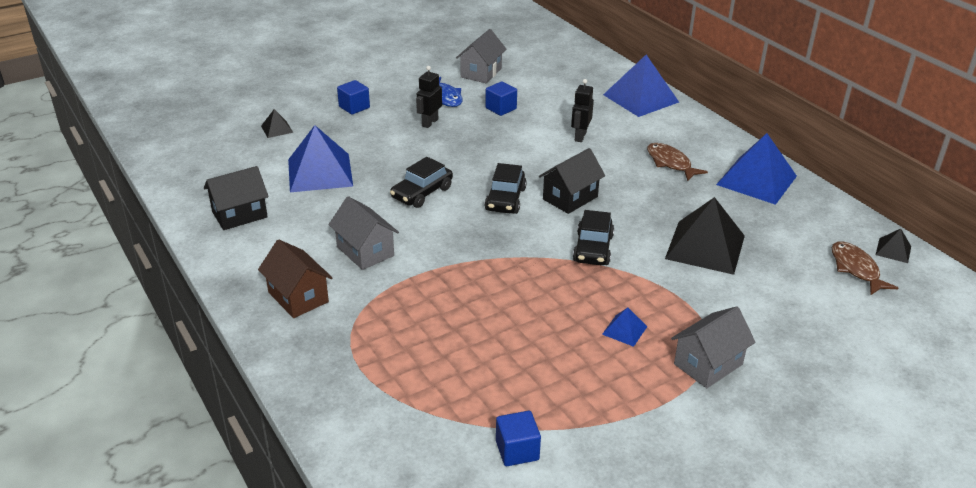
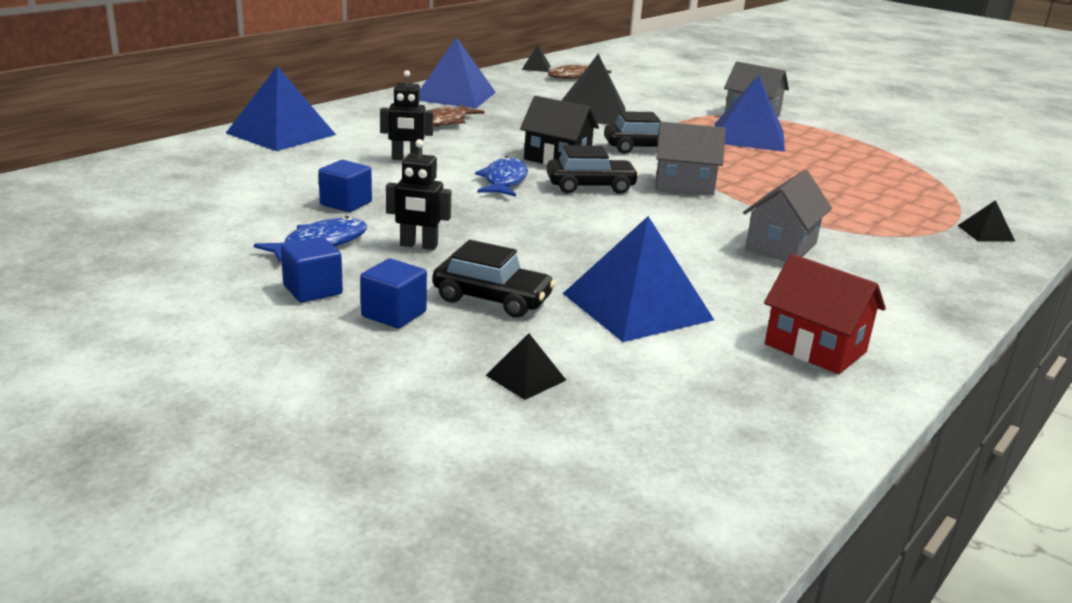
camera: 110 degrees left, 10 degrees down
black house [204,166,269,230] -> red house [764,254,886,374]
brown house [258,240,332,318] -> none
black car [390,157,453,208] -> black car moved to [432,240,556,318]
grey house [456,29,506,83] -> grey house moved to [656,122,726,195]
blue cube [496,411,541,466] -> blue cube moved to [281,237,343,302]
blue pyramid [602,307,647,347] -> blue pyramid [715,75,785,152], size x2.20
none -> blue fish [475,156,528,197]
none -> black pyramid [957,200,1015,242]

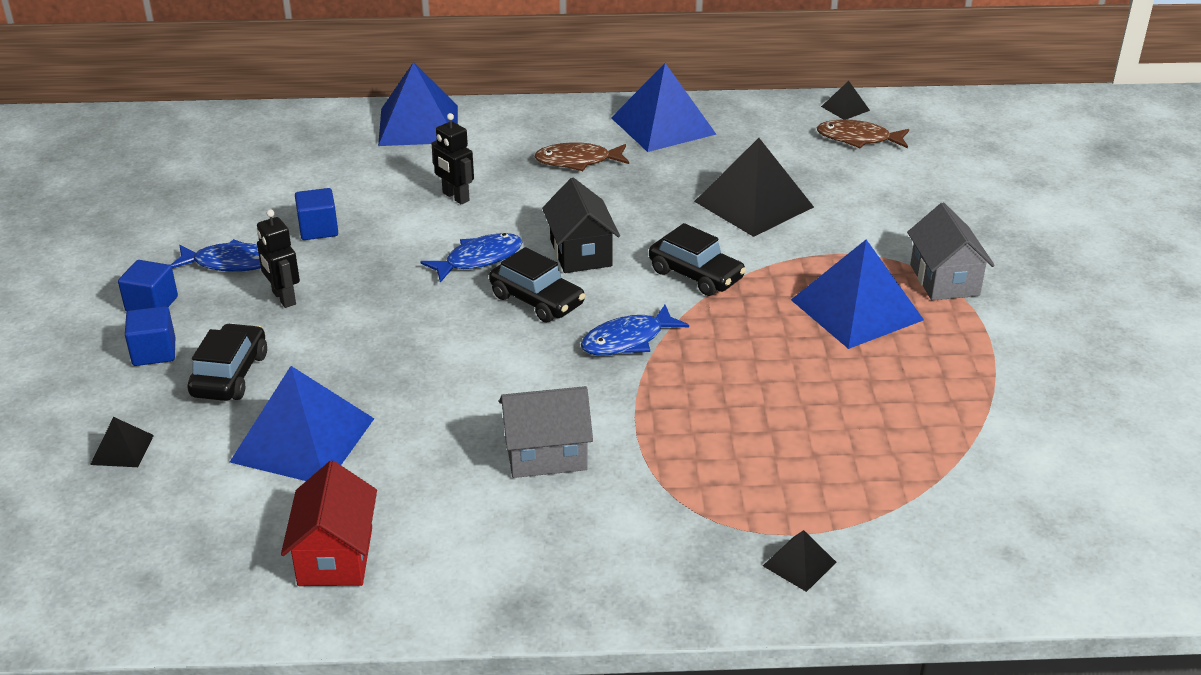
camera: 50 degrees right, 10 degrees up
black car [432,240,556,318] -> black car turned 150 degrees counterclockwise [187,323,267,401]
grey house [656,122,726,195] -> blue fish [581,305,689,356]

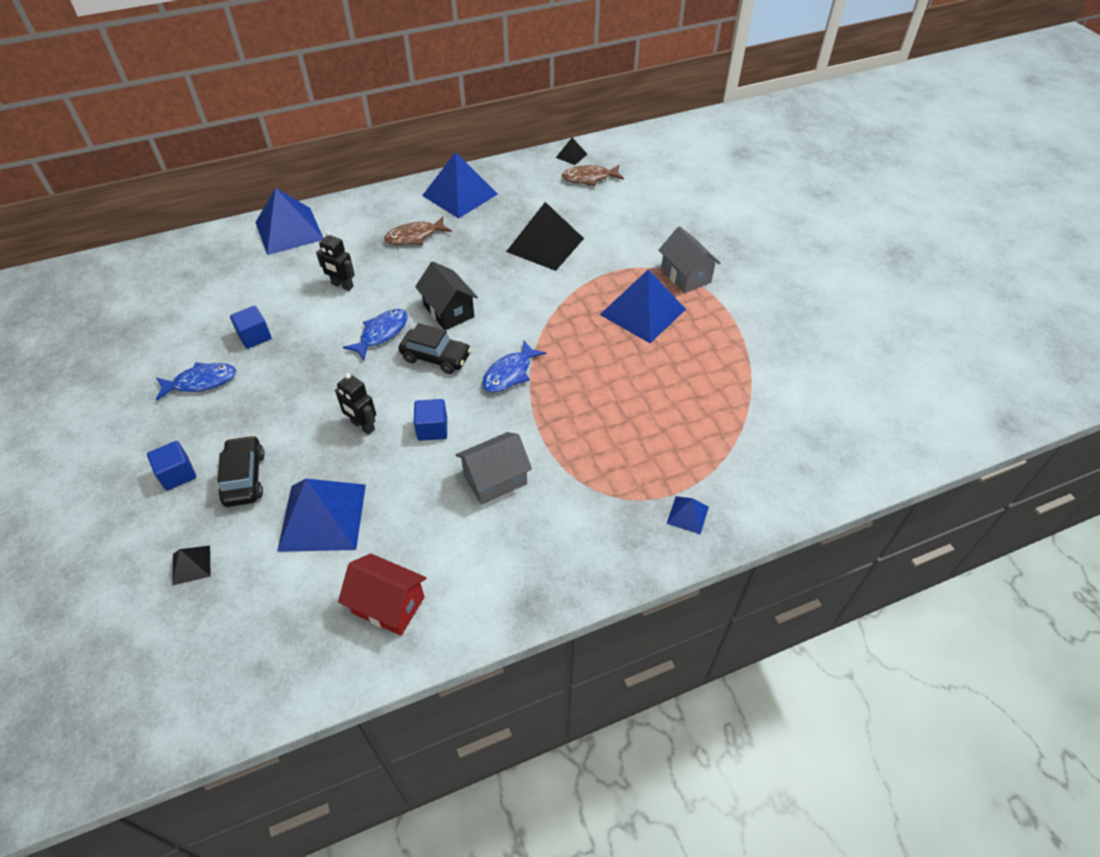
camera: 20 degrees left, 15 degrees up
blue cube [118,260,178,311] -> blue cube moved to [414,399,447,441]
black robot [257,209,300,308] -> black robot moved to [335,373,376,435]
red house [281,460,377,586] -> red house turned 45 degrees counterclockwise [338,553,426,636]
black car [649,223,746,296] -> none
black pyramid [763,530,836,592] -> blue pyramid [666,496,709,535]

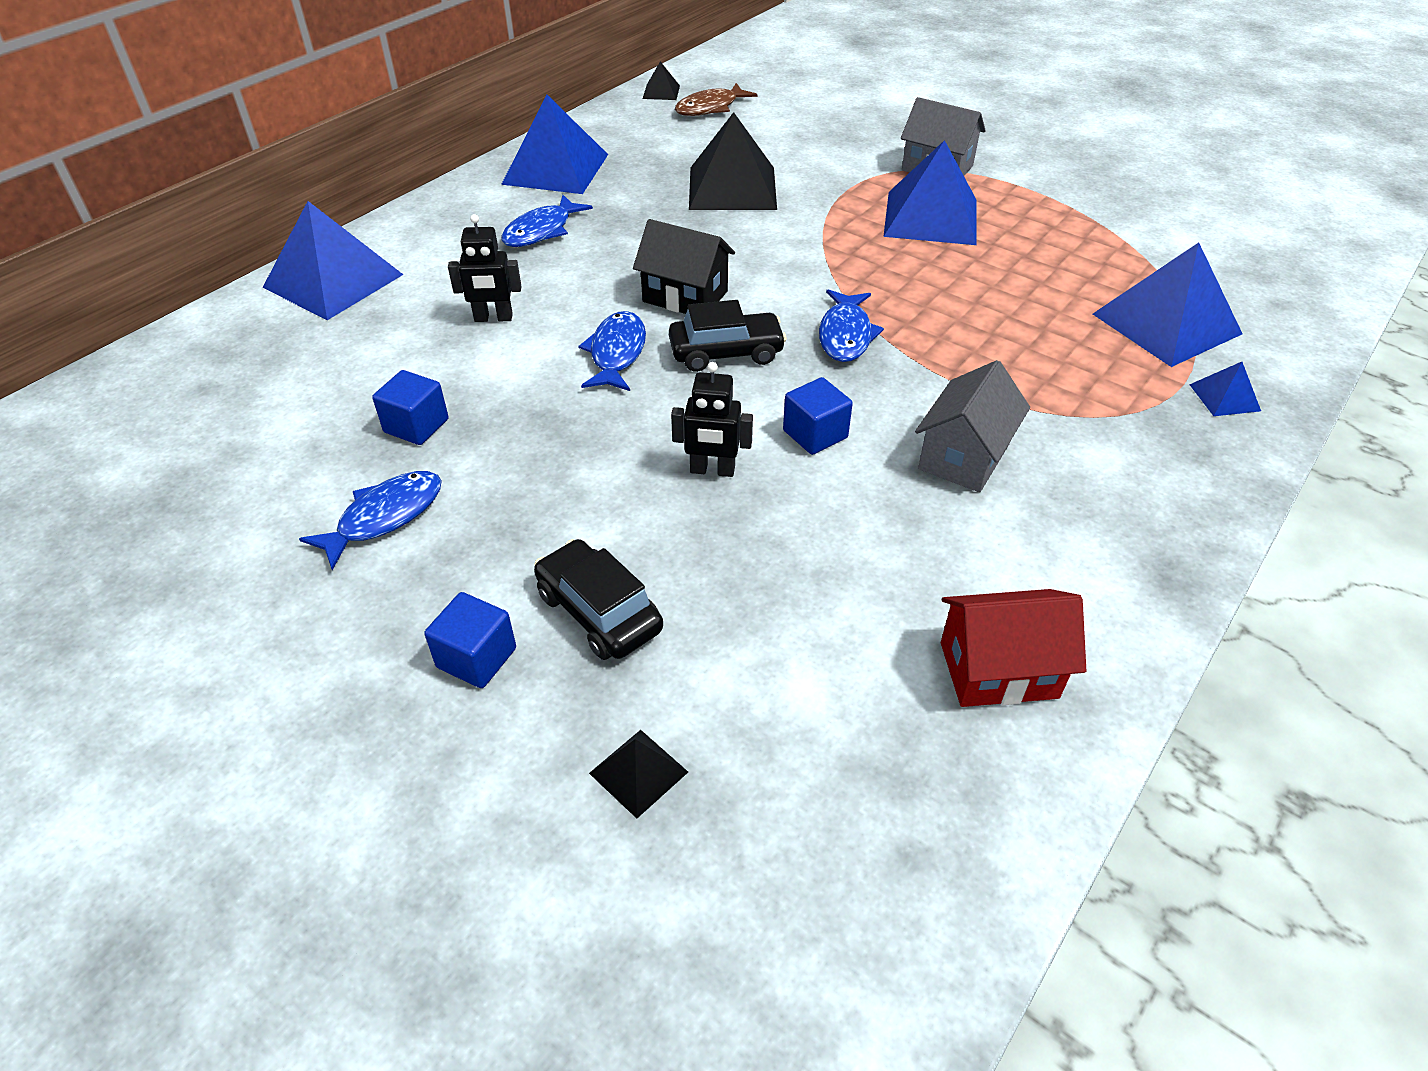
camera: 30 degrees left, 5 degrees down
blue pyramid [277,479,366,552] -> blue pyramid moved to [1093,242,1242,367]
brown fish [384,216,452,245] -> blue fish [501,195,593,247]

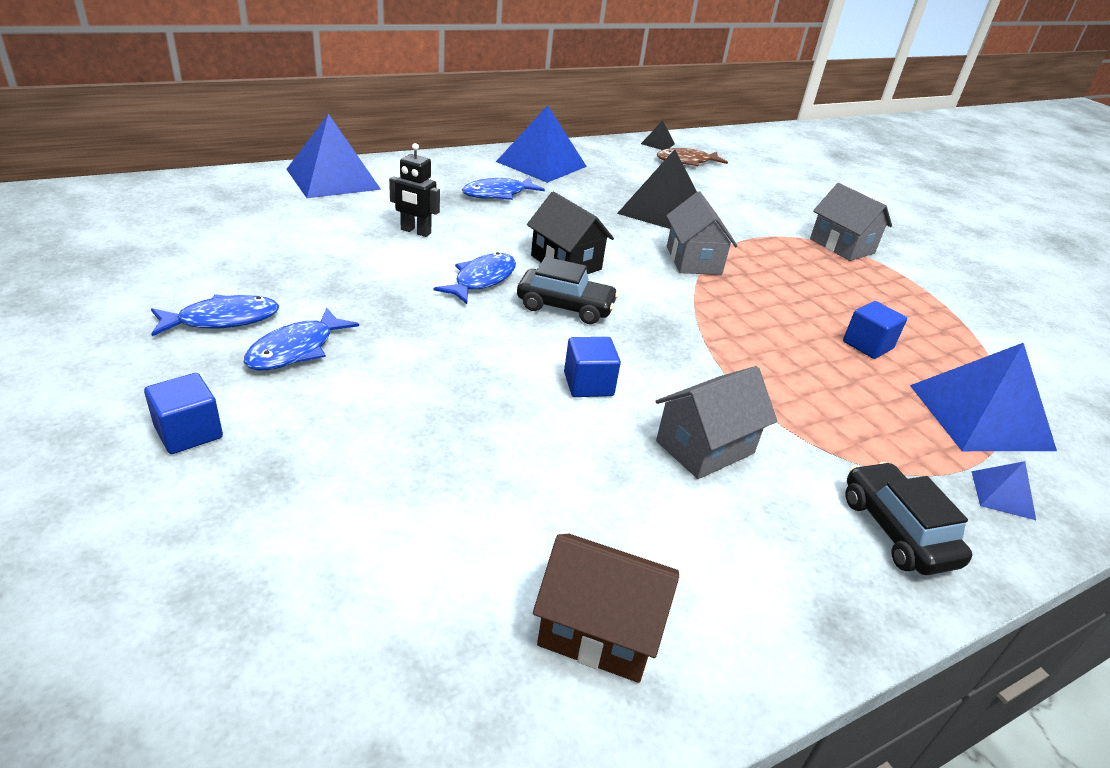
camera: 20 degrees right, 10 degrees down
blue cube [372,370,449,445] -> blue cube moved to [843,301,907,359]
black car [534,539,663,660] -> black car moved to [845,462,972,575]
black pyramid [589,730,688,818] -> none
black robot [671,362,753,477] -> none
blue fish [819,289,884,362] -> blue fish moved to [244,308,359,371]
blue pyramid [883,140,977,245] -> none
red house [941,589,1086,707] -> brown house [533,534,679,683]
none -> grey house [666,191,738,275]

